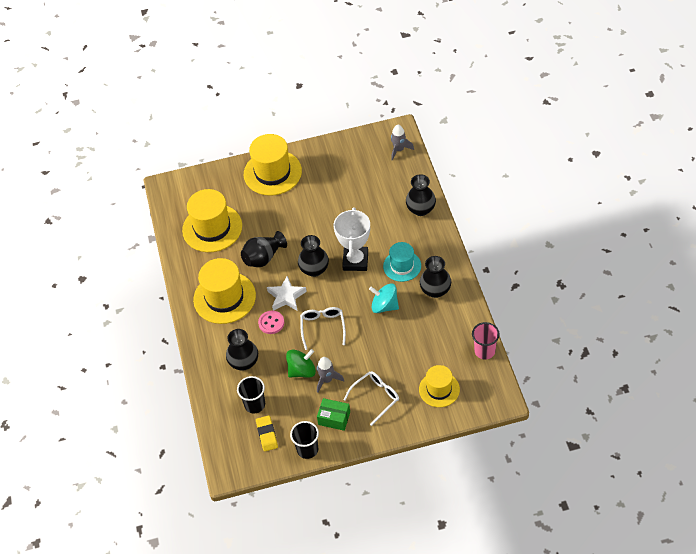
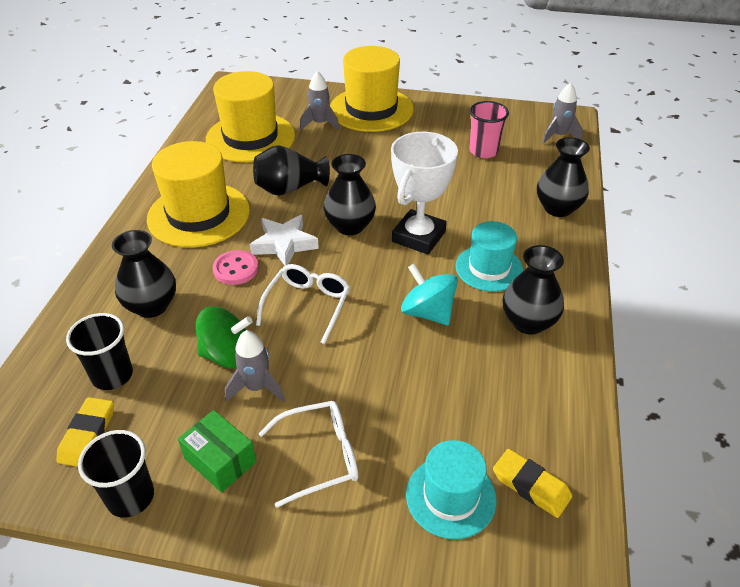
camera: 20 degrees right, 10 degrees down
yellow hat [419,365,460,407] -> turquoise hat [406,440,497,539]
pink cup [472,322,500,359] -> pink cup moved to [469,101,509,158]
none -> grey rocket [300,71,340,130]
none -> yellow eraser [493,449,572,518]

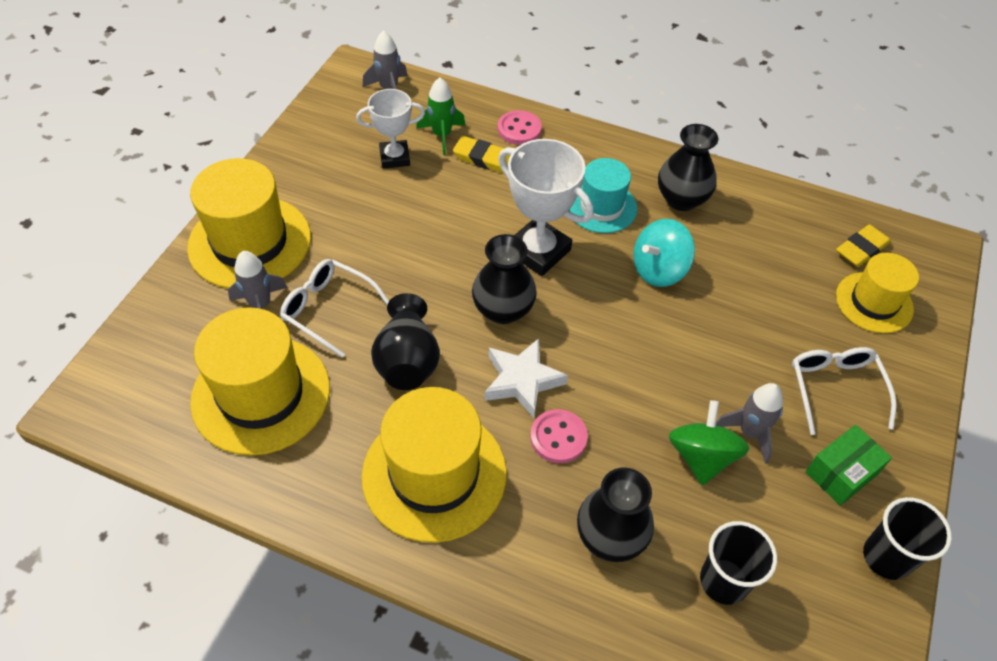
camera: 80 degrees left, 10 degrees up
yellow eraser [56,397,114,467] -> yellow eraser moved to [453,136,510,173]
white glasses [256,264,350,344] -> white glasses moved to [280,259,389,358]
turquoise hat [406,440,497,539] -> yellow hat [836,253,919,333]
pink cup [469,101,509,158] -> white trophy [356,89,425,169]
black vase [537,137,590,217] -> pink button [498,110,542,145]
none -> green rocket [416,78,465,155]

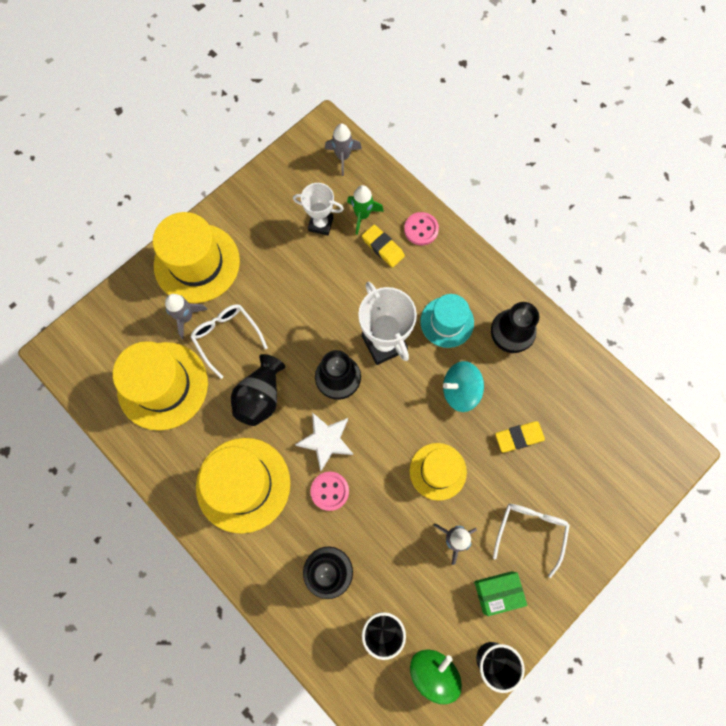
camera: 25 degrees right, 20 degrees up
green spinning top [669,400,750,485] -> green spinning top moved to [410,650,462,704]
yellow eraser [836,224,891,267] -> yellow eraser moved to [495,421,545,453]
yellow hat [836,253,919,333] -> yellow hat moved to [410,443,467,501]

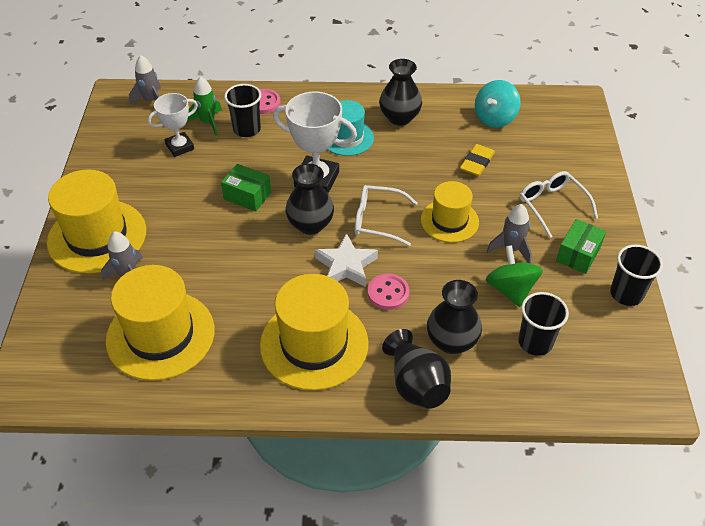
camera: 45 degrees left, 25 degrees down
white glasses [190,304,268,379] -> white glasses moved to [355,185,418,246]
black vase [231,354,285,426] -> black vase moved to [382,329,451,409]
yellow eraser [362,225,405,268] -> black cup [224,84,261,137]
green spinning top [410,650,462,704] -> green spinning top moved to [486,245,543,307]
turquoise spinning top [443,361,484,412] -> turquoise spinning top moved to [475,80,521,128]
none -> green box [221,164,271,212]

